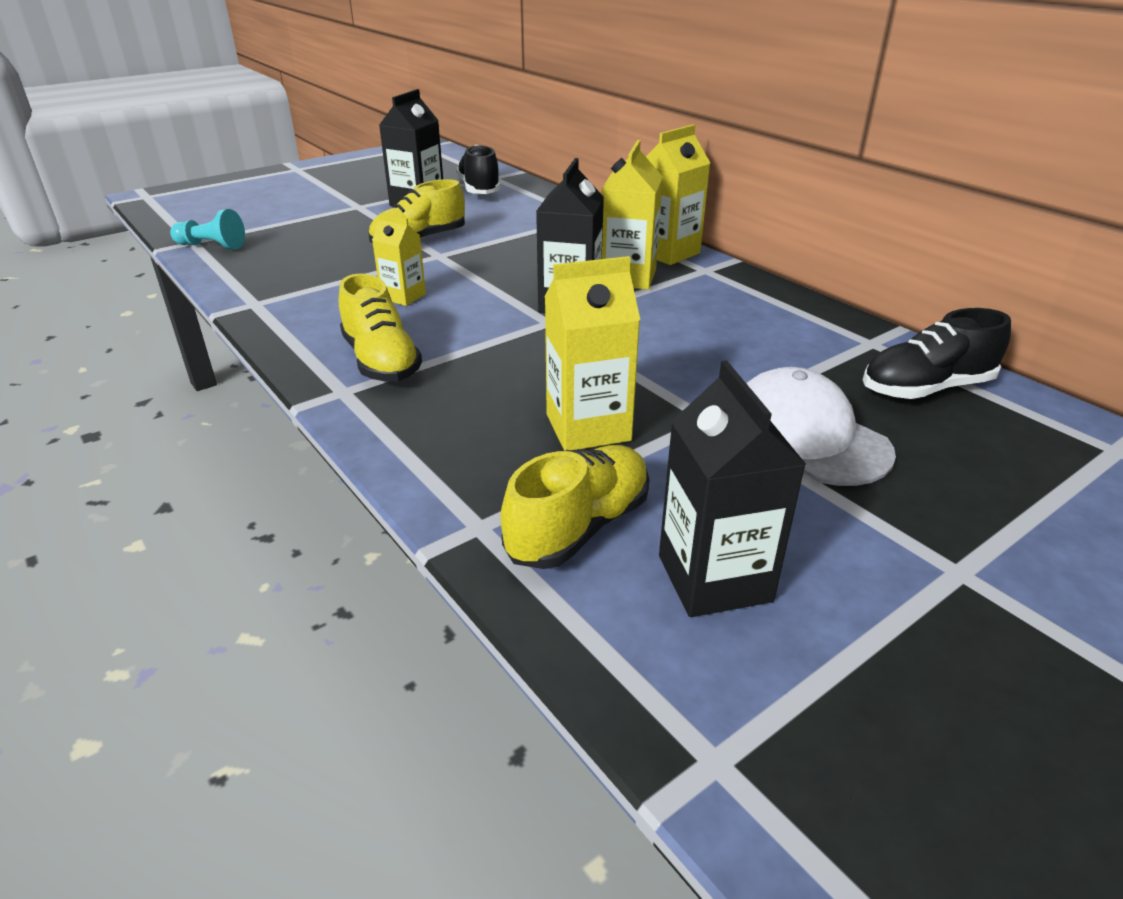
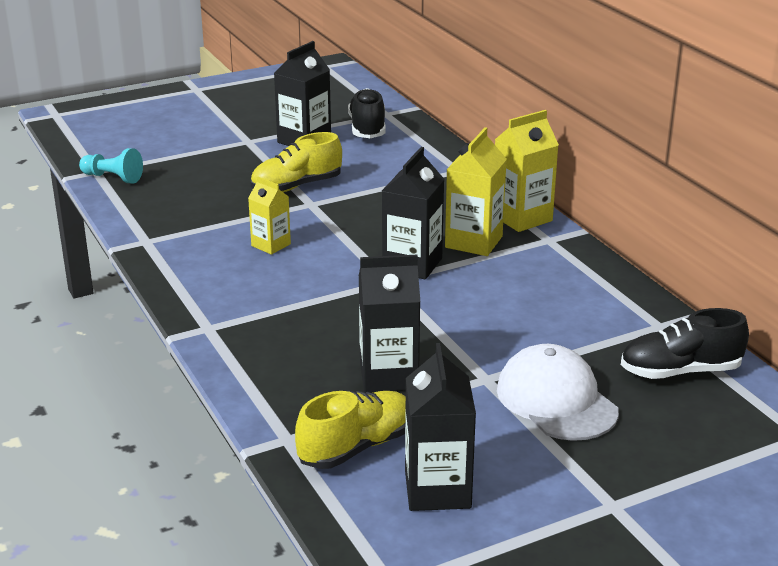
camera: 10 degrees right, 5 degrees down
yellow shoe [339,273,422,382] -> none
yellow carton [545,256,640,451] -> black carton [359,255,420,393]

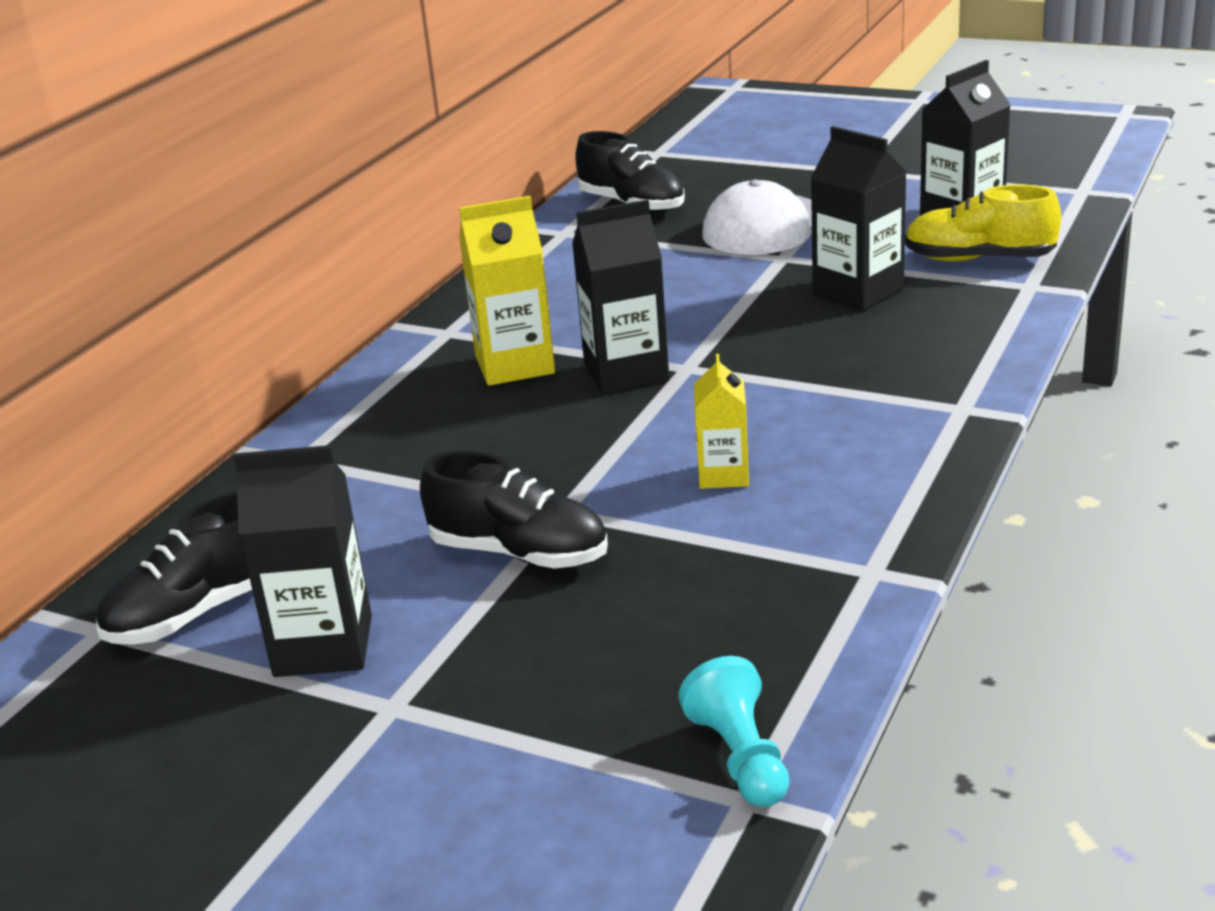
camera: 125 degrees left, 0 degrees up
yellow shoe [251,132,342,192] -> black shoe [420,450,608,568]
yellow carton [495,110,559,232] -> none

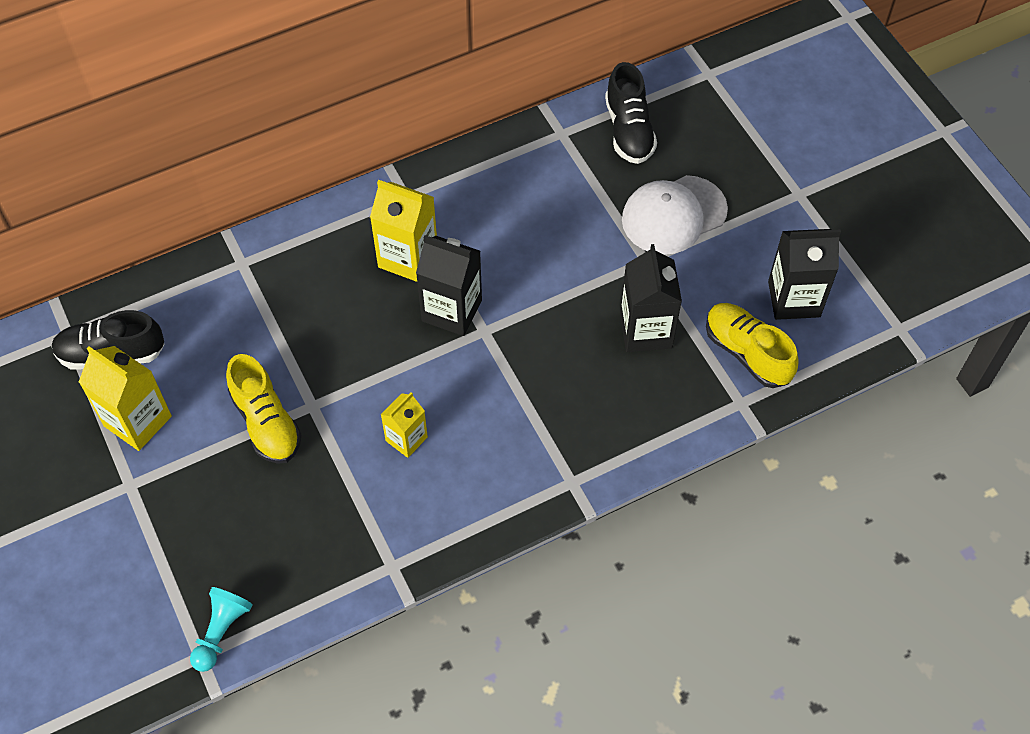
camera: 35 degrees right, 30 degrees up
black carton [233,445,372,677] -> yellow carton [79,346,172,451]
black shoe [420,450,608,568] -> yellow shoe [226,354,302,464]

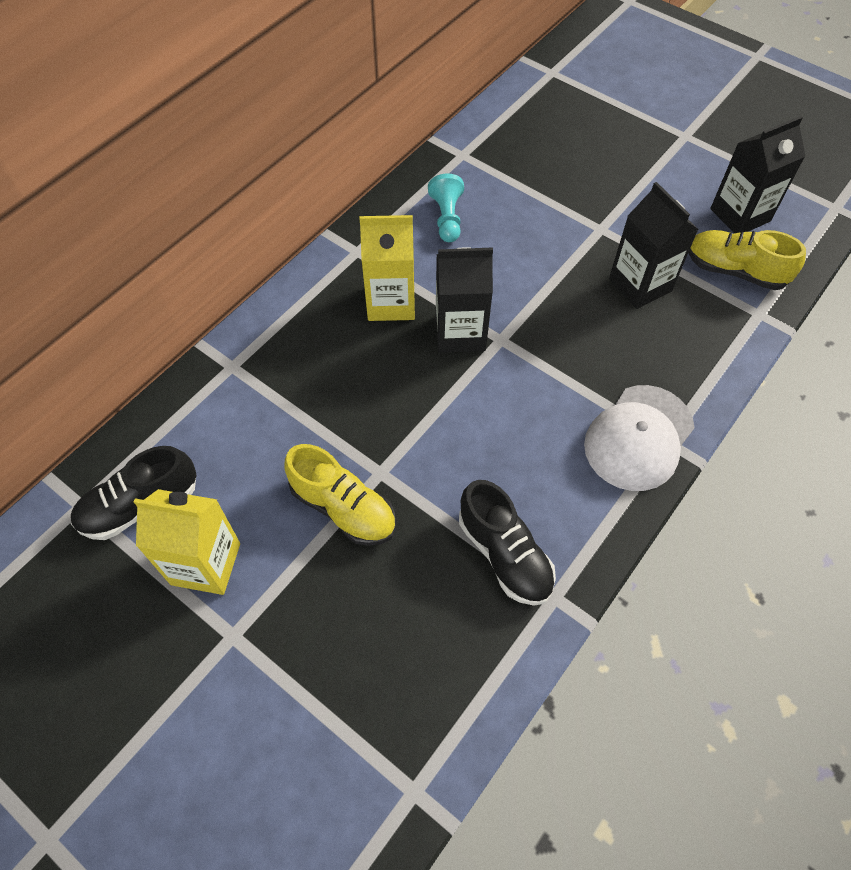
camera: 25 degrees left, 0 degrees up
turquoise pawn [190,587,253,672] -> turquoise pawn moved to [428,173,464,242]
yellow carton [381,392,428,458] -> none
black shoe [605,62,657,164] -> black shoe moved to [459,480,556,606]
white cap [622,175,728,255] -> white cap moved to [584,385,695,491]

